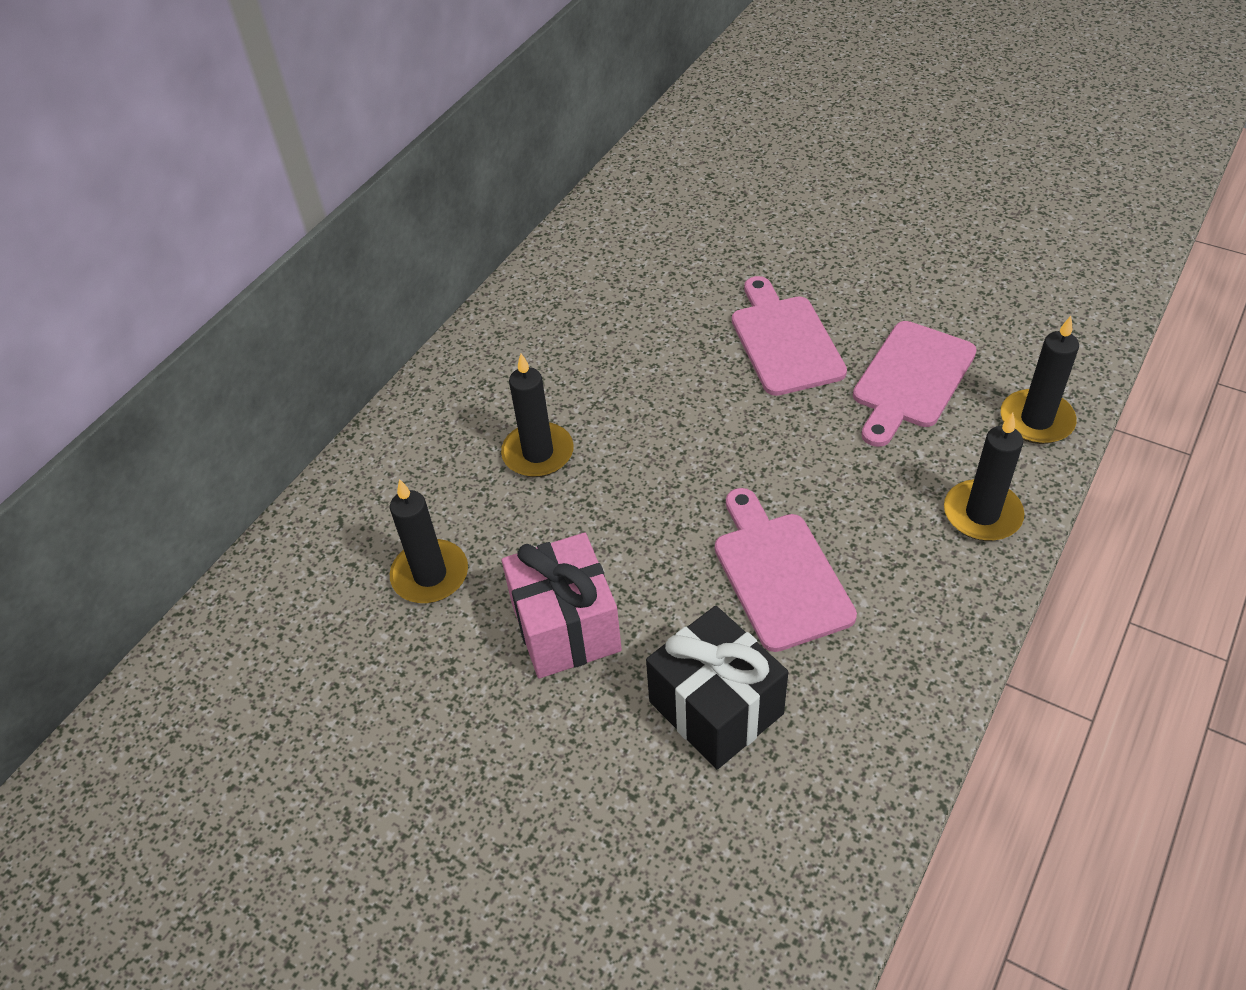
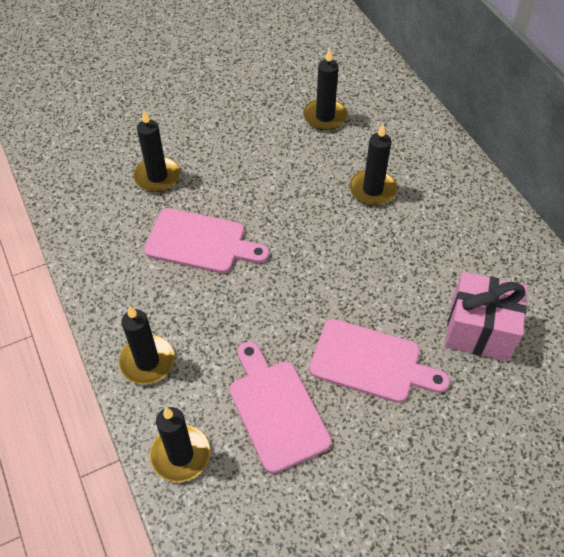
camera: 120 degrees right, 5 degrees up
pink gift [502,533,622,678] -> pink gift moved to [445,272,527,361]
black gift [646,606,788,769] -> black candle [133,110,181,192]

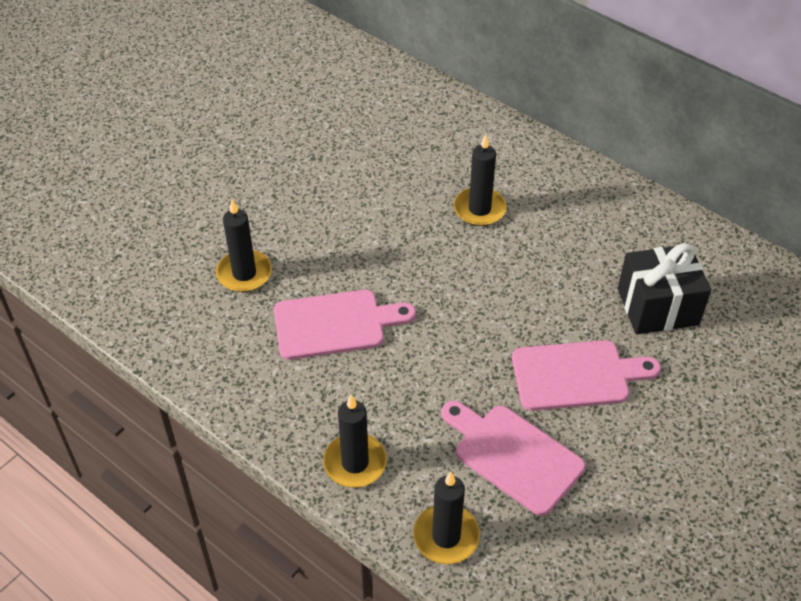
camera: 25 degrees left, 5 degrees down
black candle [303,48,348,130] -> none
pink gift [445,272,527,361] -> black gift [618,243,711,334]

